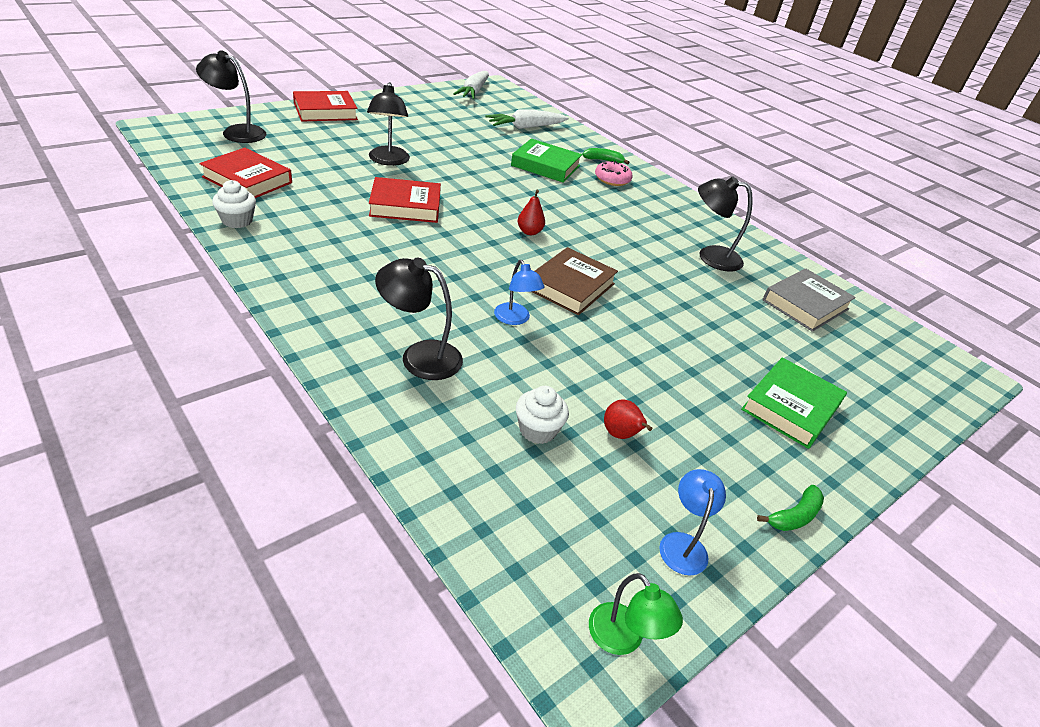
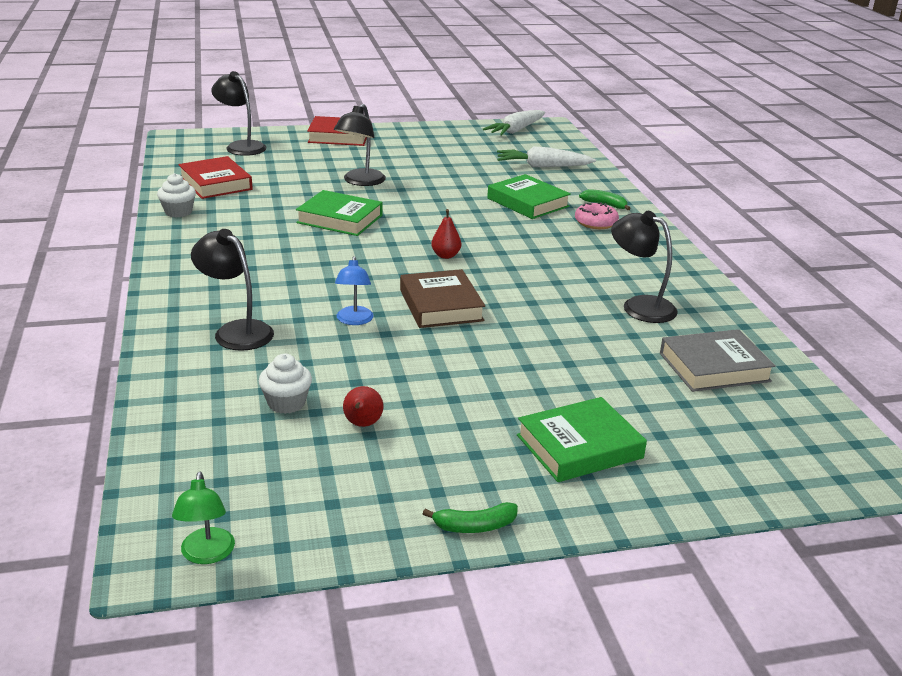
camera: 30 degrees right, 10 degrees down
red book [369,177,441,223] -> green book [296,190,383,236]
brown book [531,247,618,315] -> brown book turned 75 degrees counterclockwise [400,269,485,328]
blue lamp [659,469,726,576] -> none

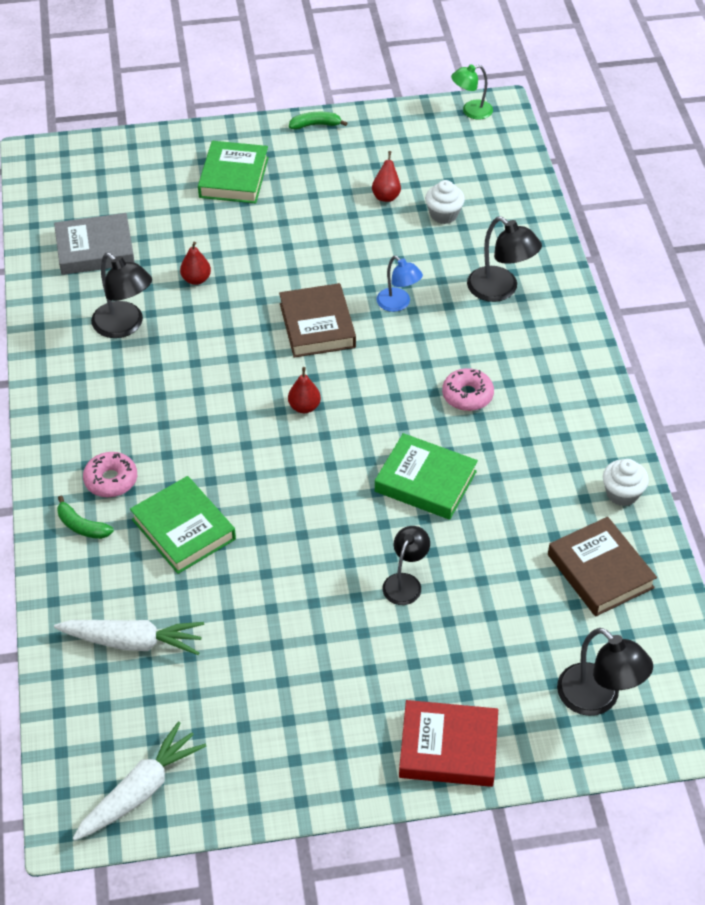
camera: 175 degrees left, 20 degrees up
green lamp [172,472,235,564] -> green lamp turned 105 degrees counterclockwise [451,64,493,120]
red book [178,156,253,199] -> brown book [548,517,657,617]
black lamp [334,104,386,186] -> black lamp [382,526,430,605], size x0.67
blue lamp [335,256,374,325] -> blue lamp turned 135 degrees clockwise [376,256,423,312]
green book [517,397,647,482] -> green book turned 60 degrees counterclockwise [198,141,269,203]
none -> red pear [180,241,211,285]
none -> pink donut [442,368,494,411]

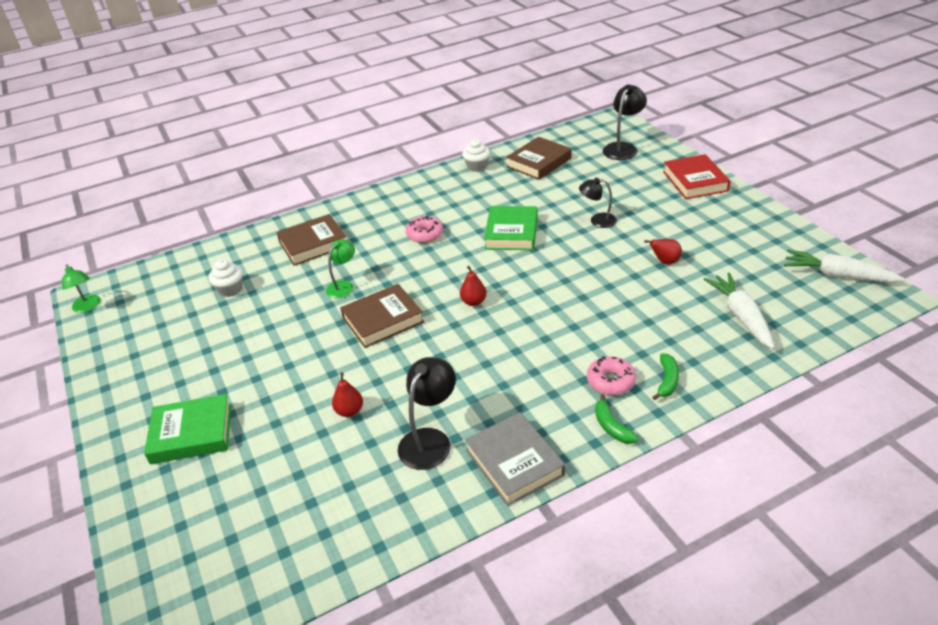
camera: 105 degrees left, 10 degrees down
grey book [54,213,135,275] -> grey book moved to [465,412,565,506]
green book [130,476,236,574] -> none
green banana [289,112,348,130] -> green banana moved to [595,394,638,444]
red pear [372,151,401,202] -> red pear moved to [644,239,682,264]
blue lamp [376,256,423,312] -> green lamp [326,239,355,299]
black lamp [467,217,542,302] -> brown book [276,214,346,266]

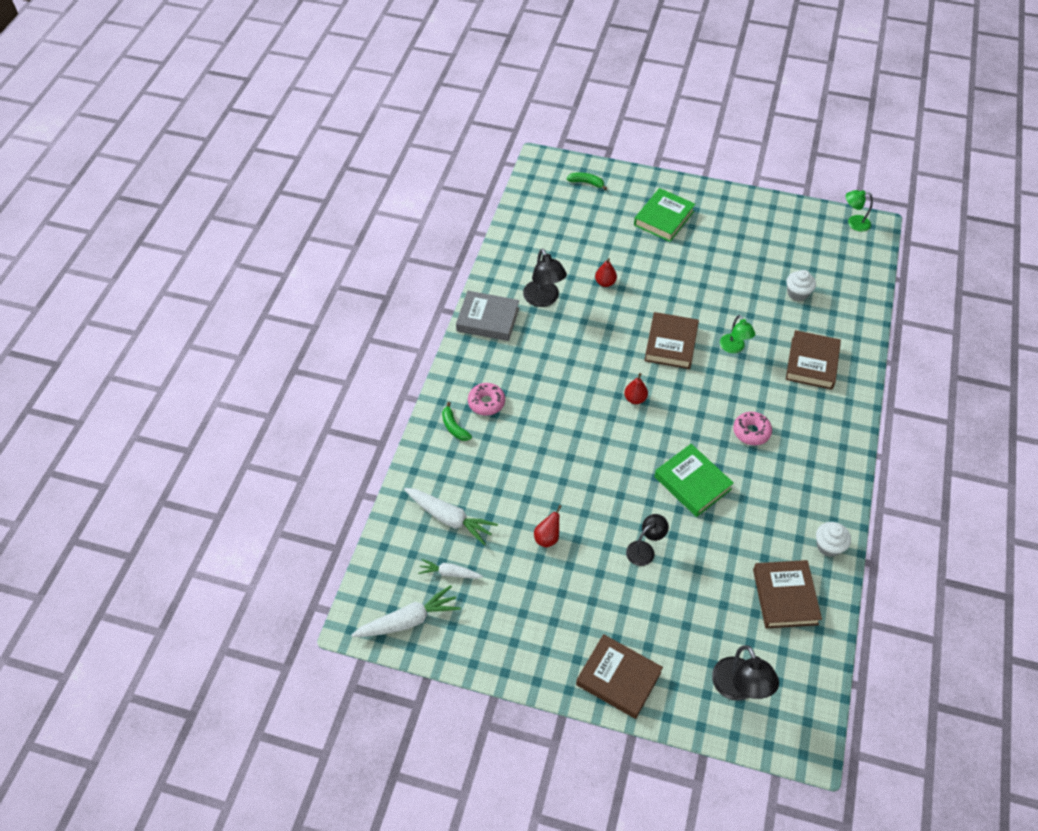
camera: 130 degrees right, 15 degrees up
green banana [595,394,638,444] -> green banana moved to [566,172,607,190]
red book [663,154,731,199] -> brown book [576,634,663,719]
none -> white carrot [418,559,483,579]

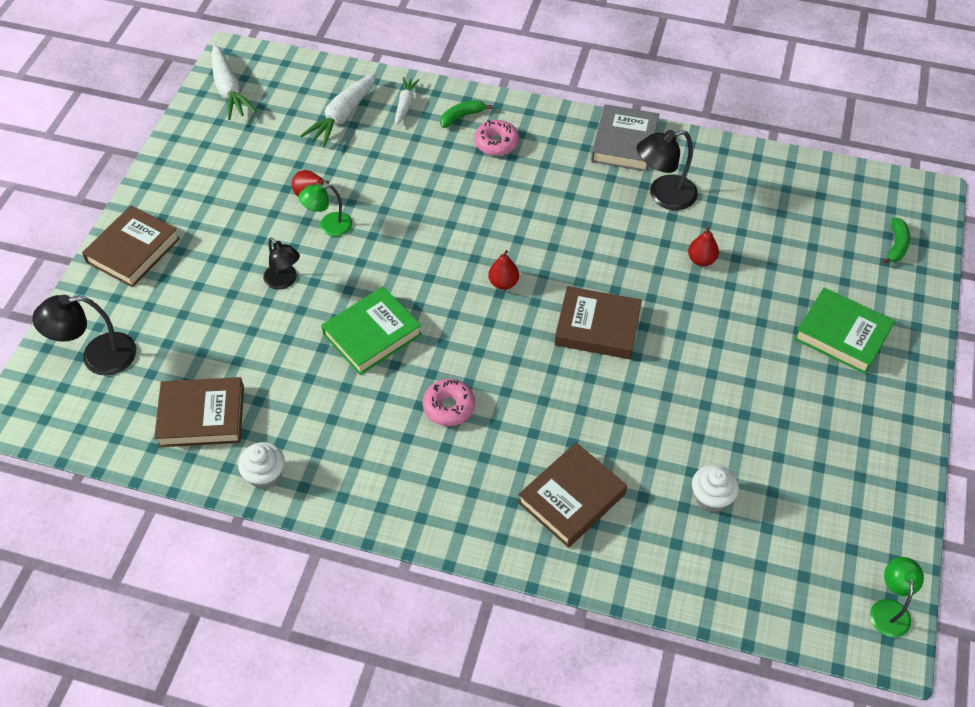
camera: 90 degrees right, 0 degrees up
white carrot [418,559,483,579] -> white carrot moved to [395,77,420,125]
green lamp [720,315,755,353] -> green lamp moved to [299,183,353,237]
brown book [786,330,841,390] -> brown book turned 60 degrees counterclockwise [518,442,627,548]

